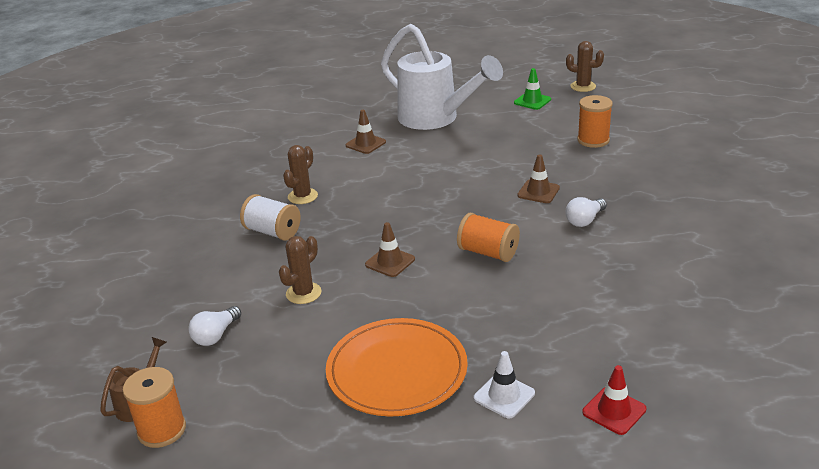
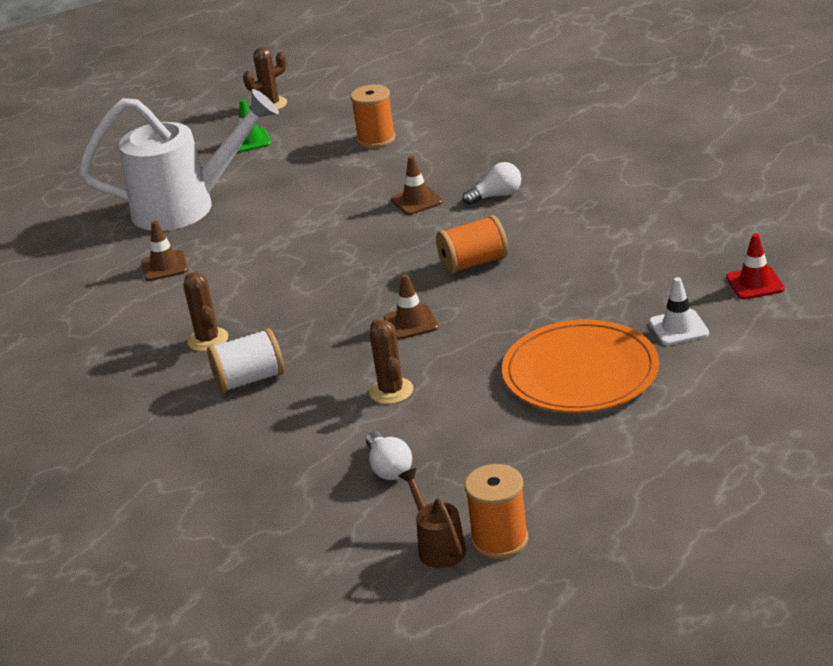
camera: 50 degrees left, 0 degrees up
white light bulb [565,197,607,227] -> white light bulb turned 105 degrees counterclockwise [463,162,521,205]

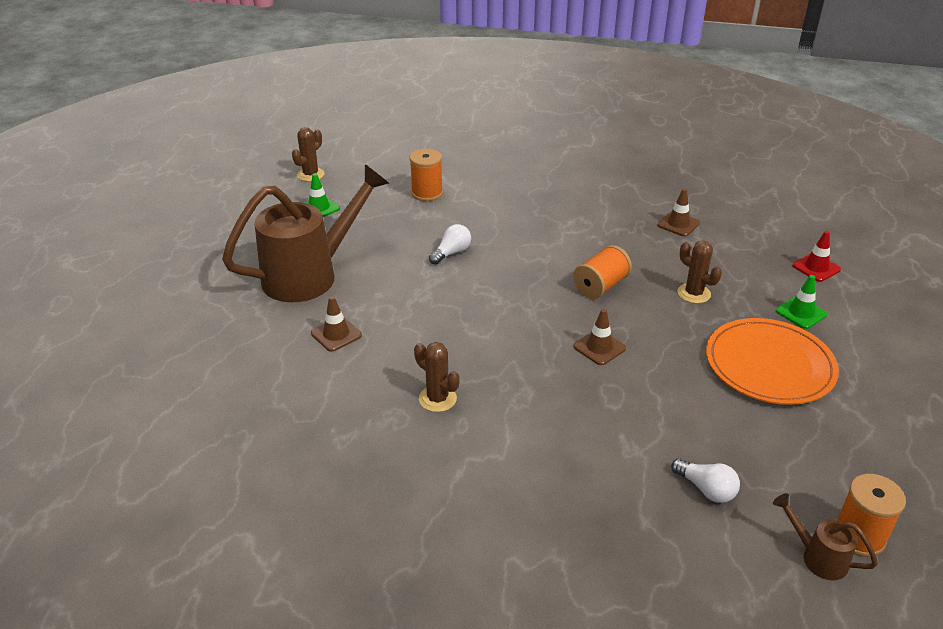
camera: 30 degrees left, 5 degrees up
white watering can [79,89,279,231] -> brown watering can [222,164,389,302]
white spool [207,328,284,393] -> none
brown cactus [369,319,413,404] -> brown cactus moved to [678,241,722,304]
brown traffic cone [391,156,443,215] -> brown traffic cone moved to [657,189,700,236]
white light bulb [463,162,521,205] -> white light bulb moved to [429,224,471,265]
white traffic cone [649,277,709,345] -> green traffic cone [776,275,827,329]

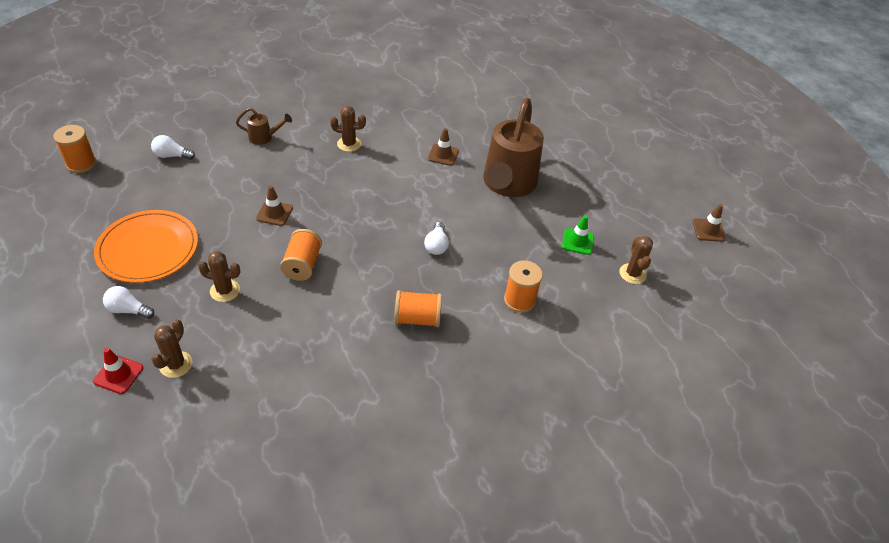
camera: 140 degrees right, 10 degrees up
brown traffic cone [657,189,700,236] -> brown traffic cone moved to [692,204,726,242]
brown watering can [773,493,878,581] -> brown watering can moved to [236,108,292,145]
green traffic cone [776,275,827,329] -> white light bulb [103,286,154,319]
none -> brown cactus [151,319,192,378]
none -> orange spool [394,290,442,327]

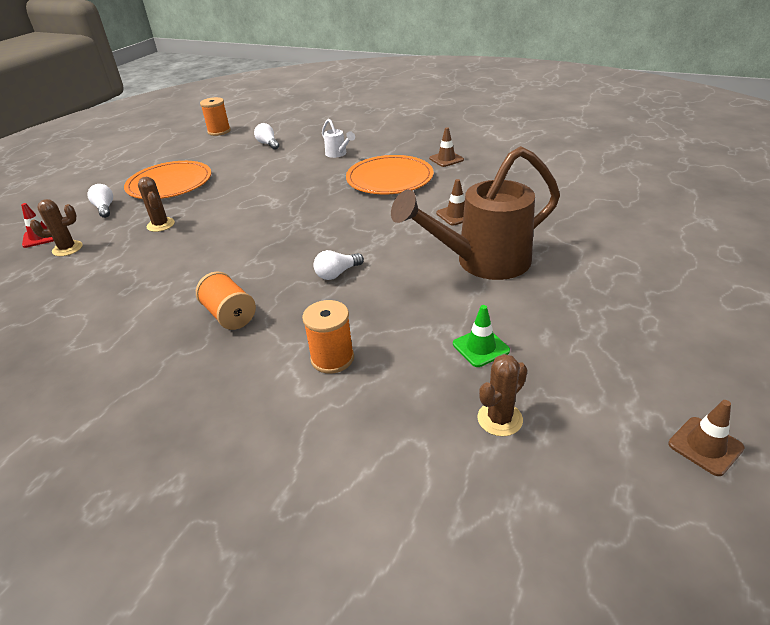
camera: 55 degrees right, 10 degrees down
brown watering can [236,108,292,145] -> white watering can [322,119,355,158]
brown traffic cone [256,186,293,226] -> brown traffic cone moved to [429,127,464,167]
orange spool [280,229,322,281] -> none
brown cactus [330,106,366,152] -> orange plate [346,155,434,194]

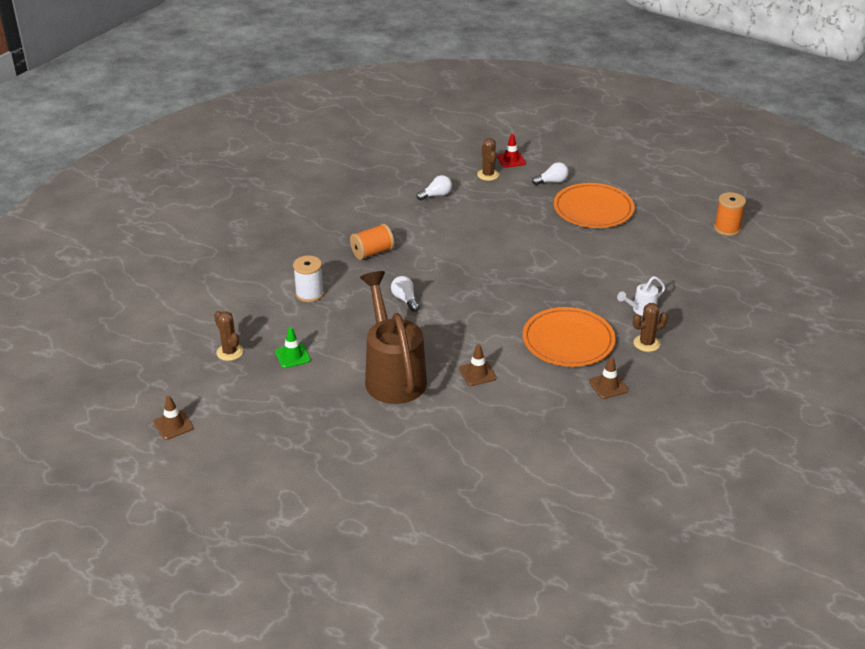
camera: 95 degrees right, 0 degrees up
brown cactus [138,177,175,232] -> brown cactus moved to [633,303,668,352]
white light bulb [254,123,279,150] -> white light bulb moved to [417,175,452,201]
orange spool [302,300,354,373] -> white spool [293,256,324,302]

